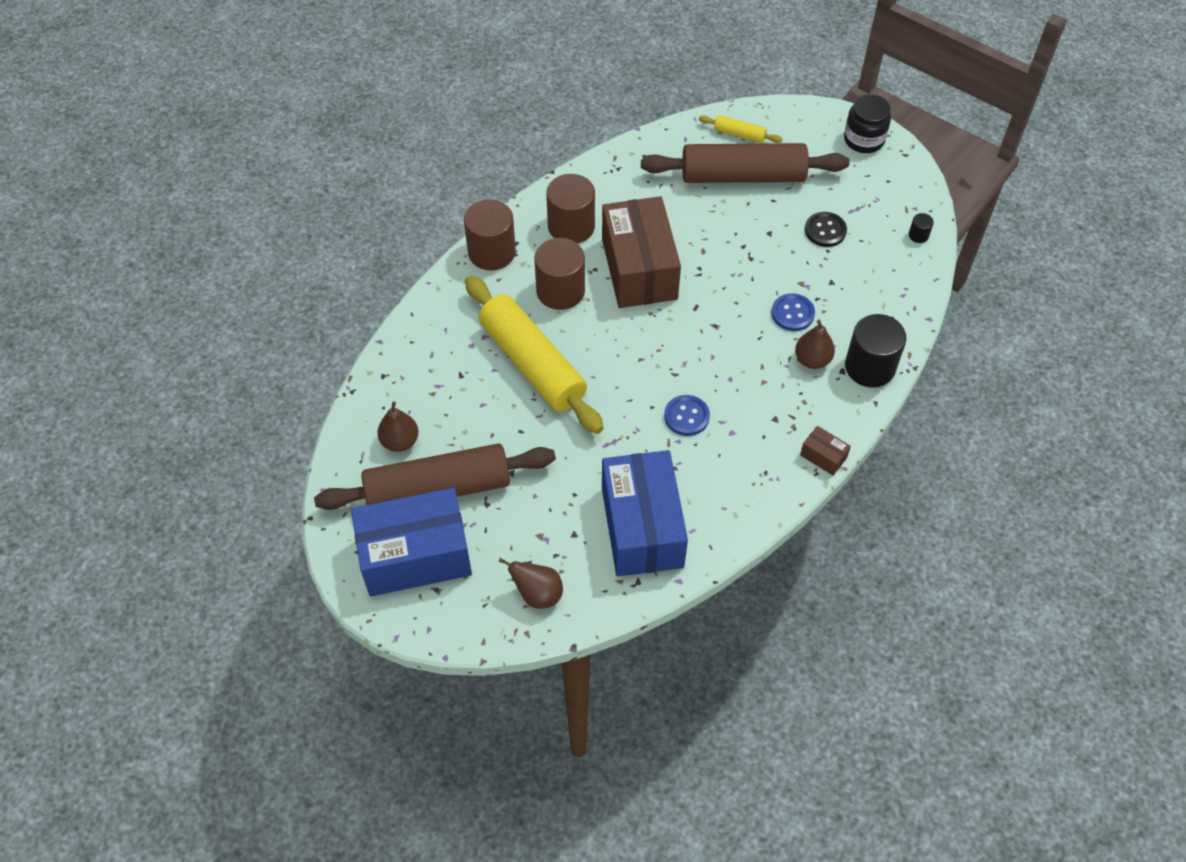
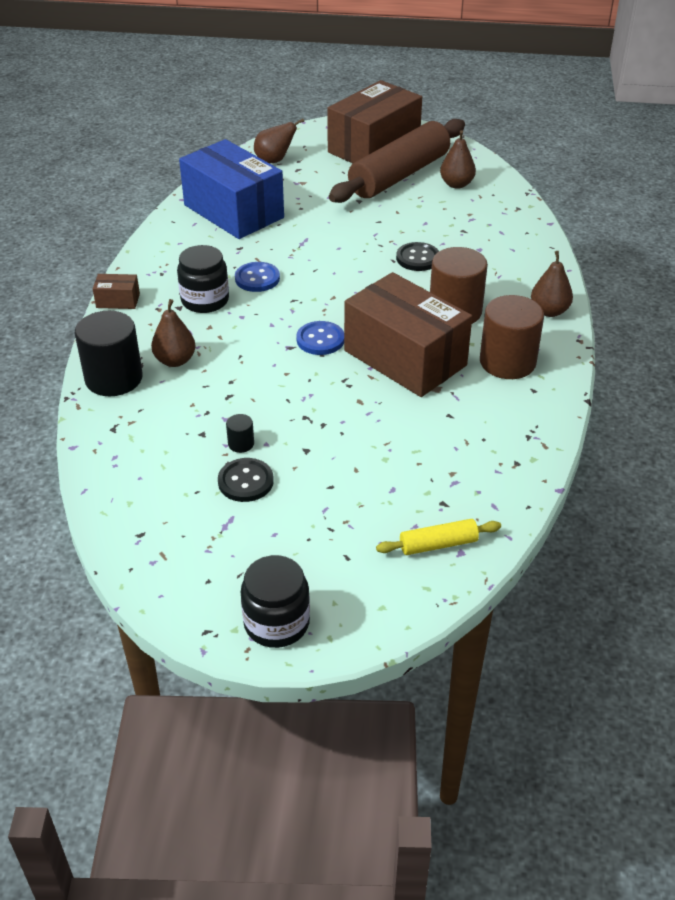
camera: 145 degrees right, 15 degrees down
blue box [351,488,472,596] -> brown box [327,80,422,163]
brown cylinder [464,199,516,270] -> brown pear [531,251,573,317]
yellow rolling pin [465,276,604,434] -> black button [396,242,439,271]
brown rolling pin [641,143,849,183] -> none
blue button [771,293,815,331] -> blue button moved to [296,321,344,355]
black cylinder [909,213,934,243] -> black cylinder moved to [226,414,254,453]
none -> black jar [177,245,229,313]

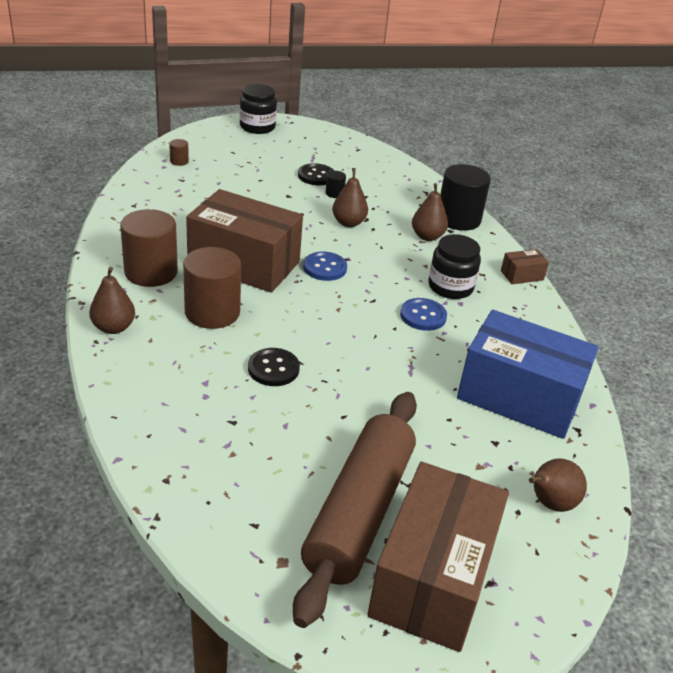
camera: 155 degrees right, 5 degrees down
yellow rolling pin [376,519,501,555] -> brown cylinder [169,139,189,166]
brown pear [440,130,476,189] -> brown pear moved to [332,168,368,227]

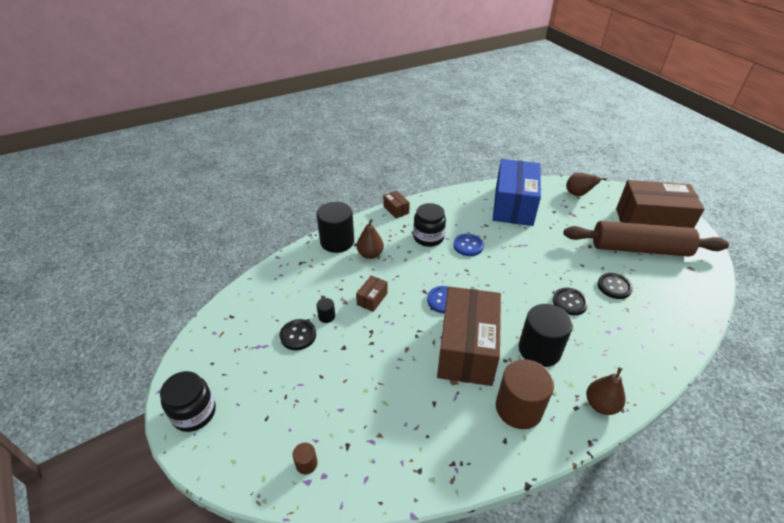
camera: 100 degrees left, 5 degrees up
brown cylinder [183,247,241,329] -> black cylinder [519,304,573,367]
brown pear [332,168,368,227] -> brown box [356,275,388,312]
none -> black button [597,273,633,299]

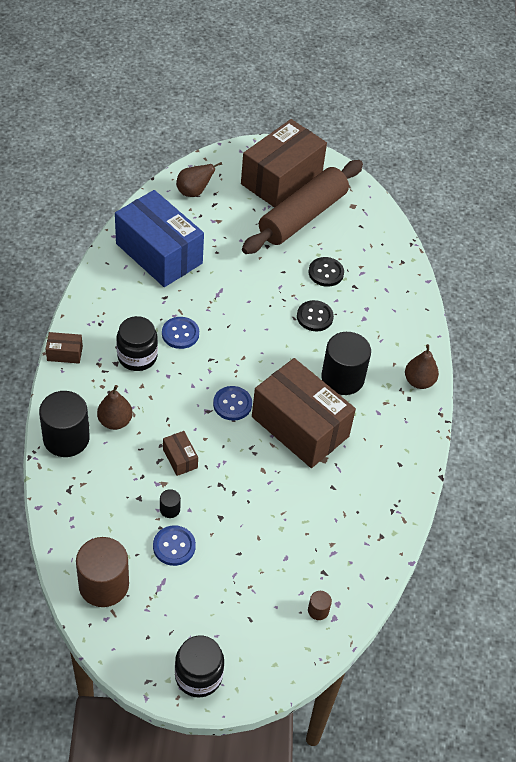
camera: 60 degrees left, 10 degrees up
black button [280,319,316,350] -> blue button [153,525,196,566]
brown cylinder [496,359,554,429] -> brown cylinder moved to [76,537,129,607]

